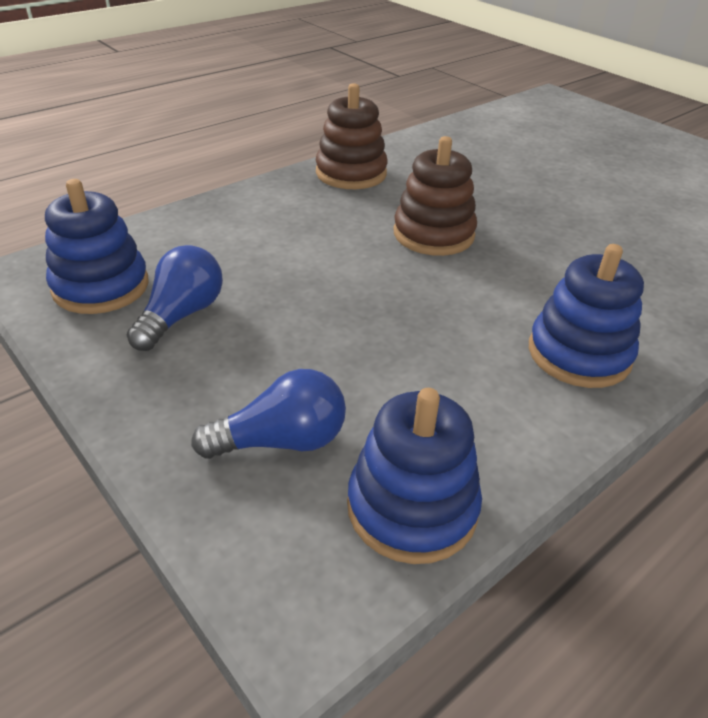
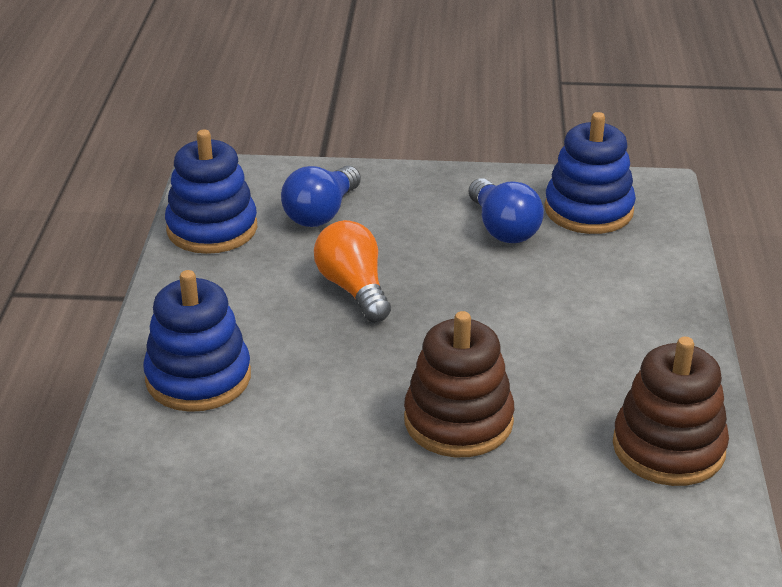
camera: 135 degrees right, 5 degrees down
none -> orange light bulb [314,220,391,322]

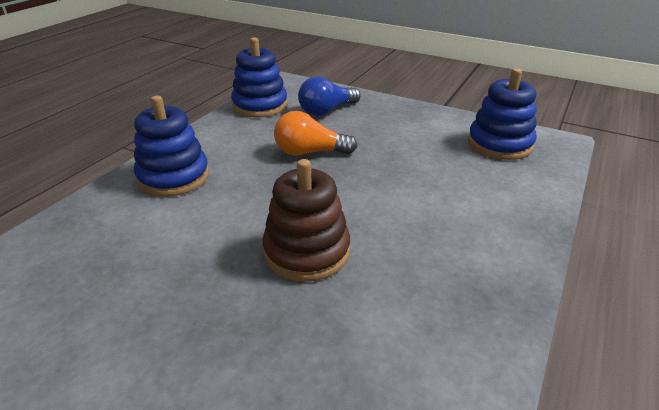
camera: 25 degrees right, 0 degrees up
orange light bulb [314,220,391,322] -> orange light bulb turned 90 degrees counterclockwise [274,111,357,156]
blue light bulb [468,178,544,243] -> none
brown stacking toy [613,337,729,486] -> none

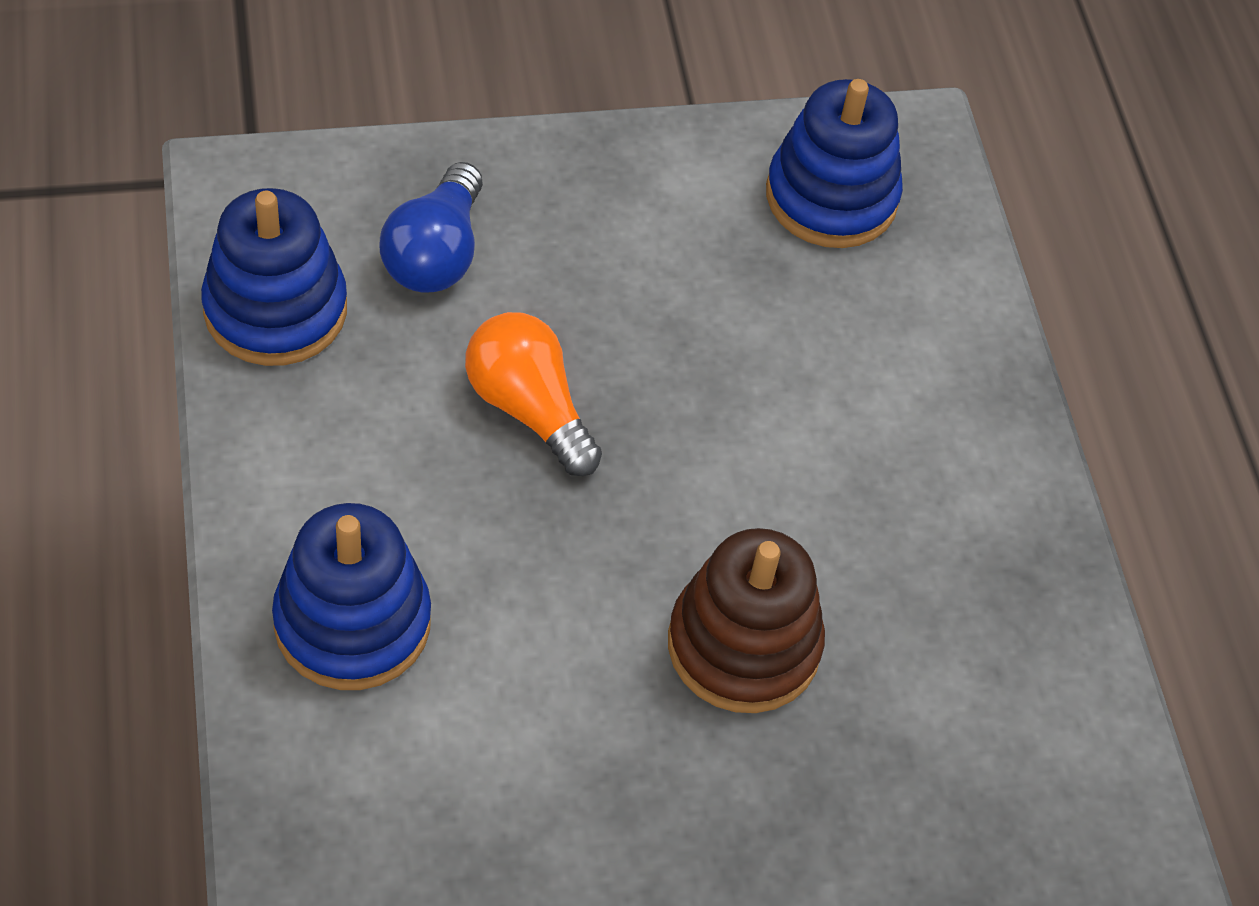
camera: 45 degrees left, 20 degrees up
orange light bulb [274,111,357,156] -> orange light bulb turned 90 degrees clockwise [465,312,602,476]

